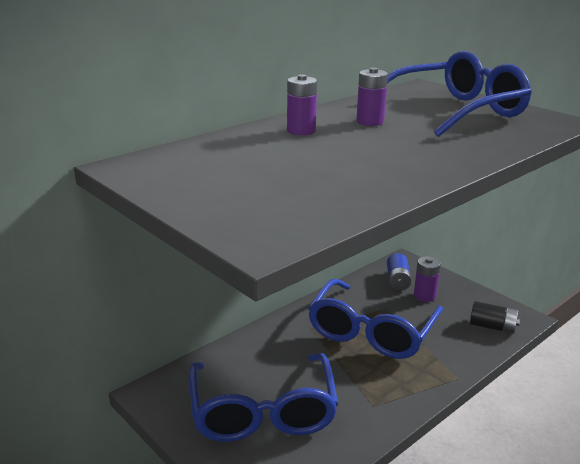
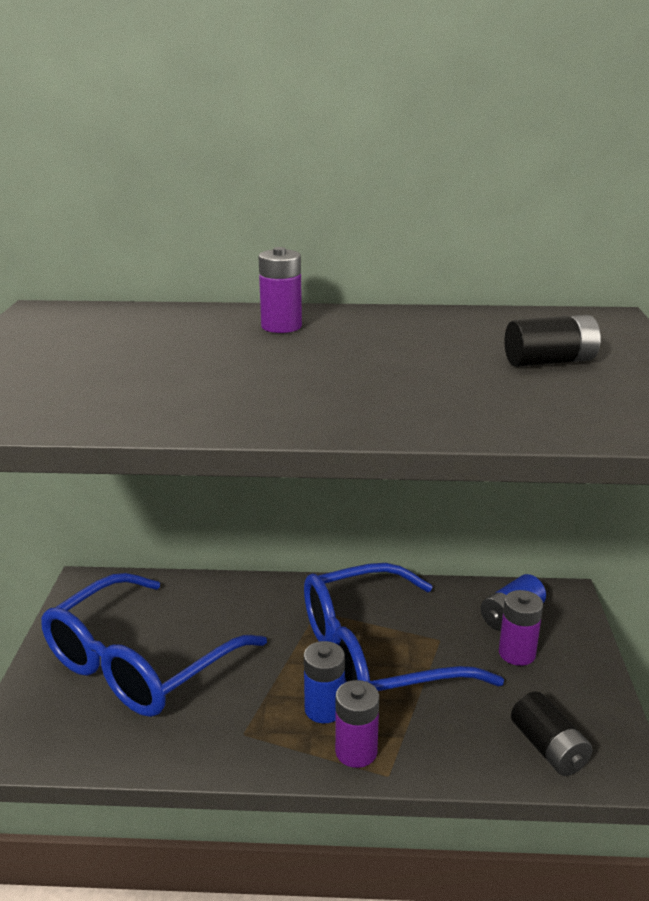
camera: 45 degrees right, 0 degrees up
purple battery [356,68,388,126] -> purple battery moved to [335,680,379,768]
blue glasses [387,51,532,137] -> black battery [504,315,601,367]
none -> blue battery [304,641,345,723]

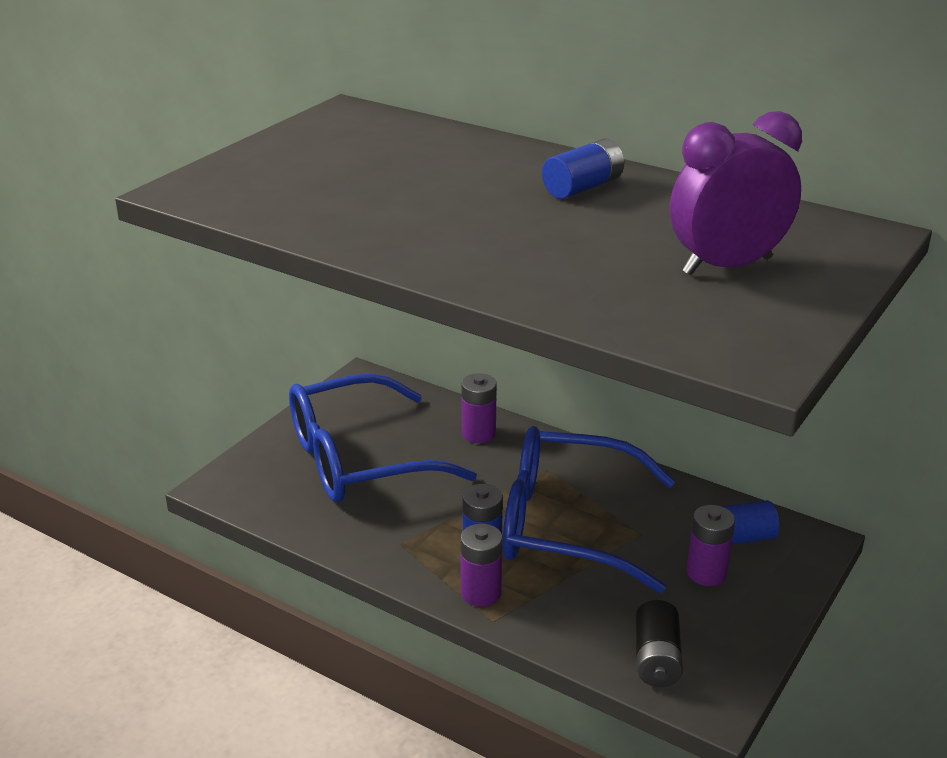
camera: 30 degrees right, 5 degrees up
purple battery [258,247,302,333] -> purple battery moved to [461,373,497,443]
black battery [504,315,601,367] -> purple clock [670,111,802,275]
none -> blue battery [542,139,624,199]

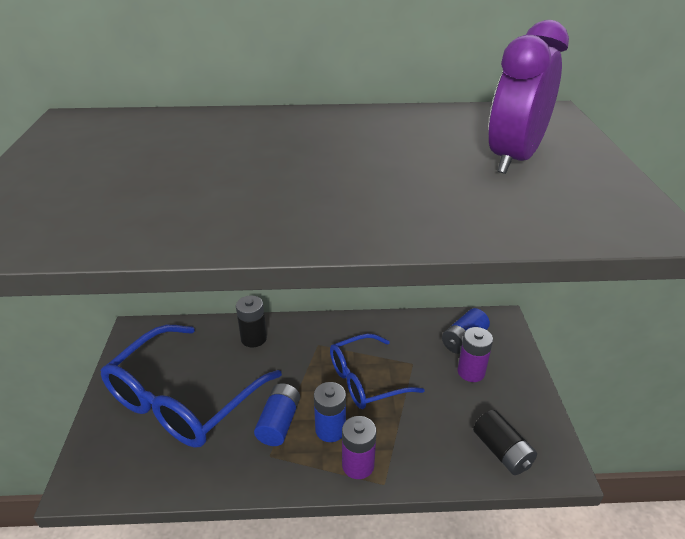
camera: 35 degrees left, 5 degrees up
purple battery [461,373,497,443] -> black battery [236,295,267,348]
blue glasses [503,426,675,593] -> blue glasses [330,334,425,409], size x0.61
blue battery [542,139,624,199] -> blue battery moved to [254,383,300,446]

